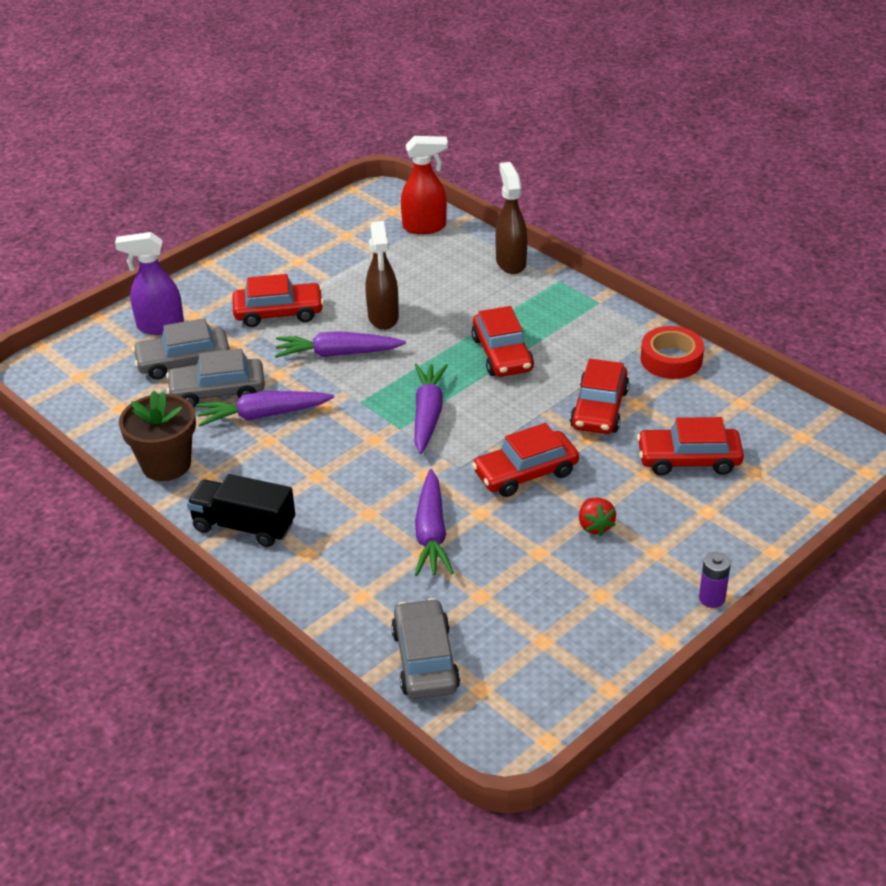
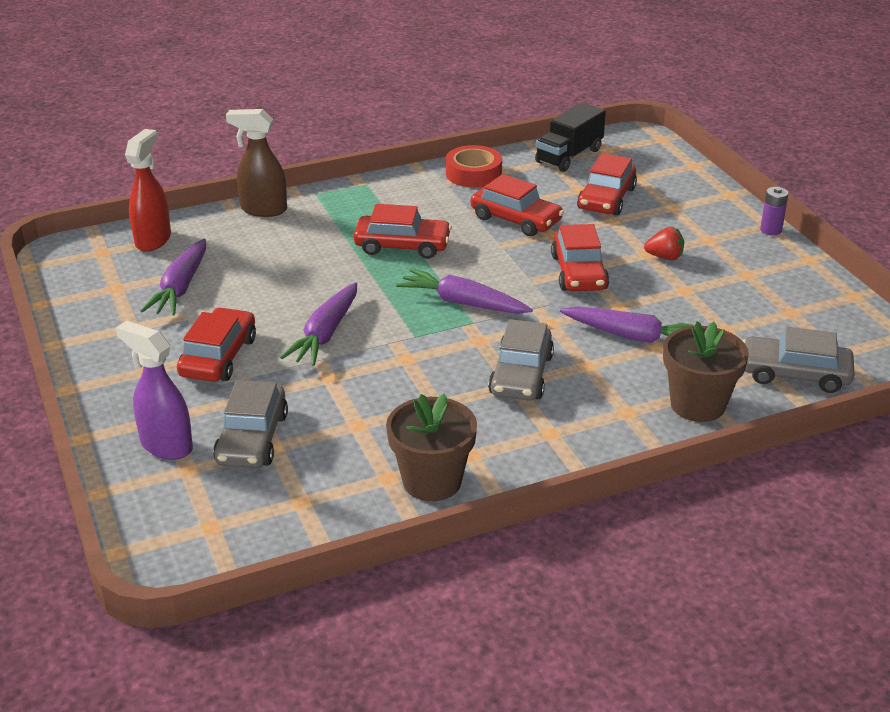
camera: 70 degrees left, 5 degrees down
purple spray bottle [115,232,184,335] -> purple spray bottle turned 105 degrees clockwise [116,321,193,460]
grey car [166,348,265,407] -> grey car moved to [488,319,554,401]
black truck [187,474,295,547] -> black truck moved to [535,102,606,172]
purple carrot [196,391,334,426] -> purple carrot moved to [141,239,206,316]
brown spray bottle [366,221,399,330] -> none
none -> brown flower pot [663,321,749,422]

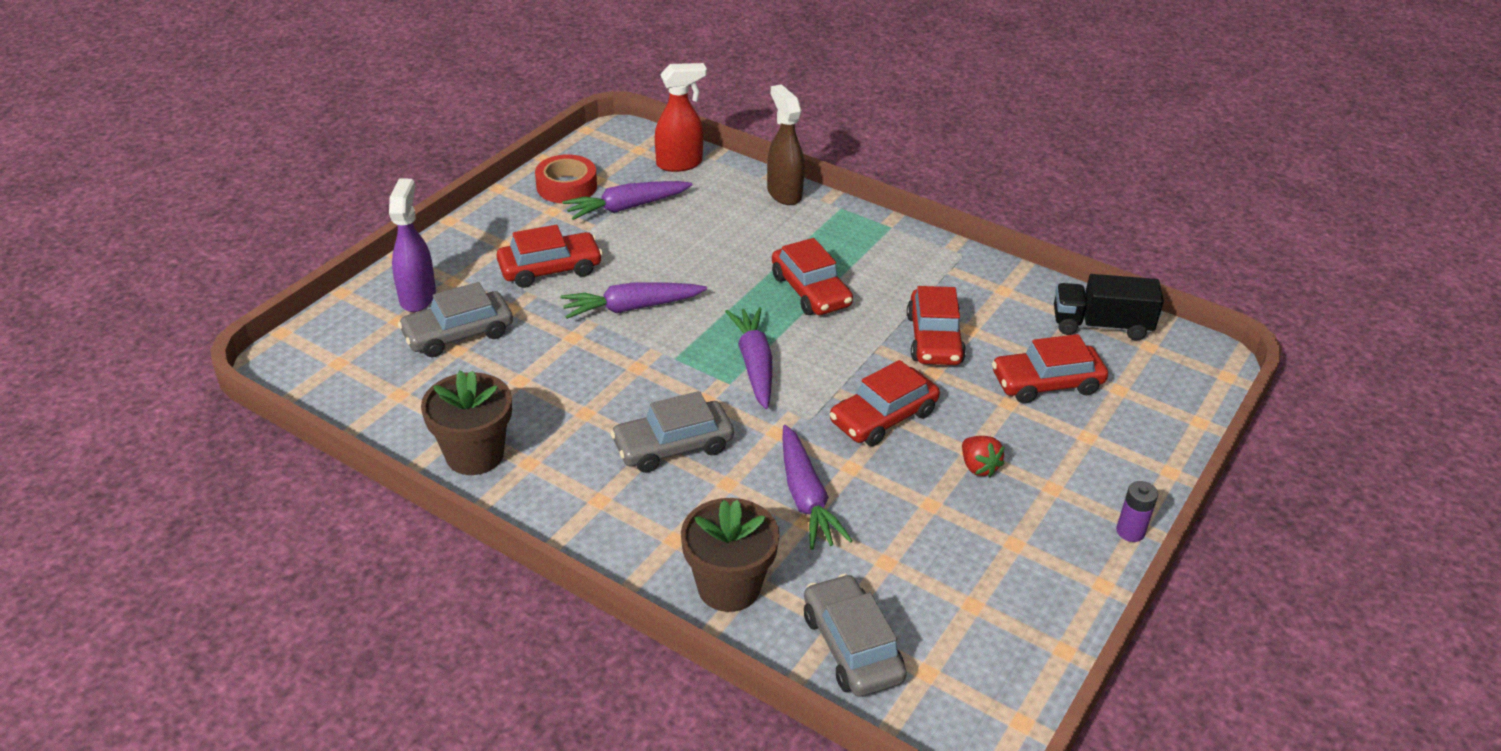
camera: 55 degrees right, 5 degrees up
red tape [446,145,502,187] -> red tape moved to [535,154,597,203]

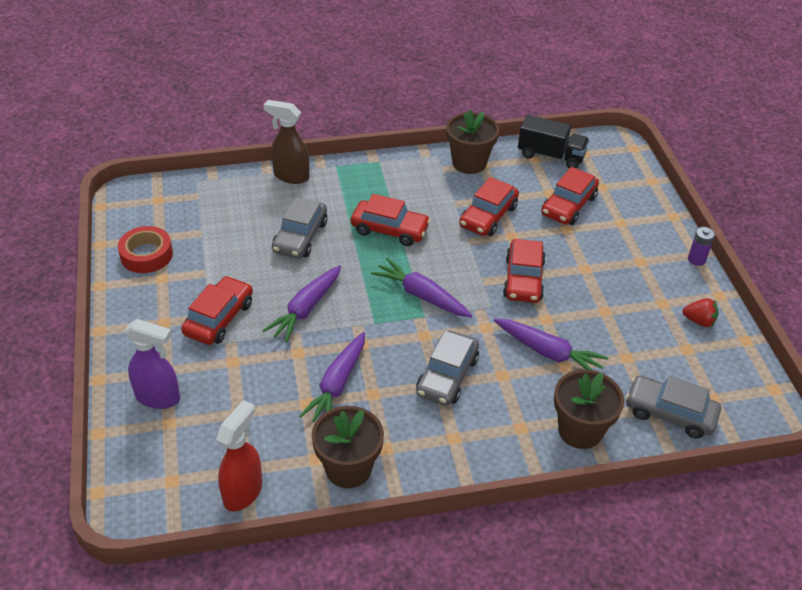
camera: 45 degrees left, 5 degrees up
purple spray bottle [389,178,436,312] -> purple spray bottle turned 150 degrees clockwise [124,319,180,409]
grey car [398,282,513,357] -> grey car moved to [272,197,327,258]
purple carrot [562,181,693,220] -> purple carrot moved to [299,332,365,422]
red spray bottle [655,63,707,172] -> red spray bottle moved to [216,400,262,511]
red car [907,286,966,365] -> red car turned 75 degrees clockwise [459,177,519,236]
red strawberry [962,436,1005,477] -> red strawberry moved to [683,298,718,327]
black truck [1054,274,1164,341] -> black truck turned 120 degrees counterclockwise [518,115,589,169]
none -> brown flower pot [446,109,499,174]

